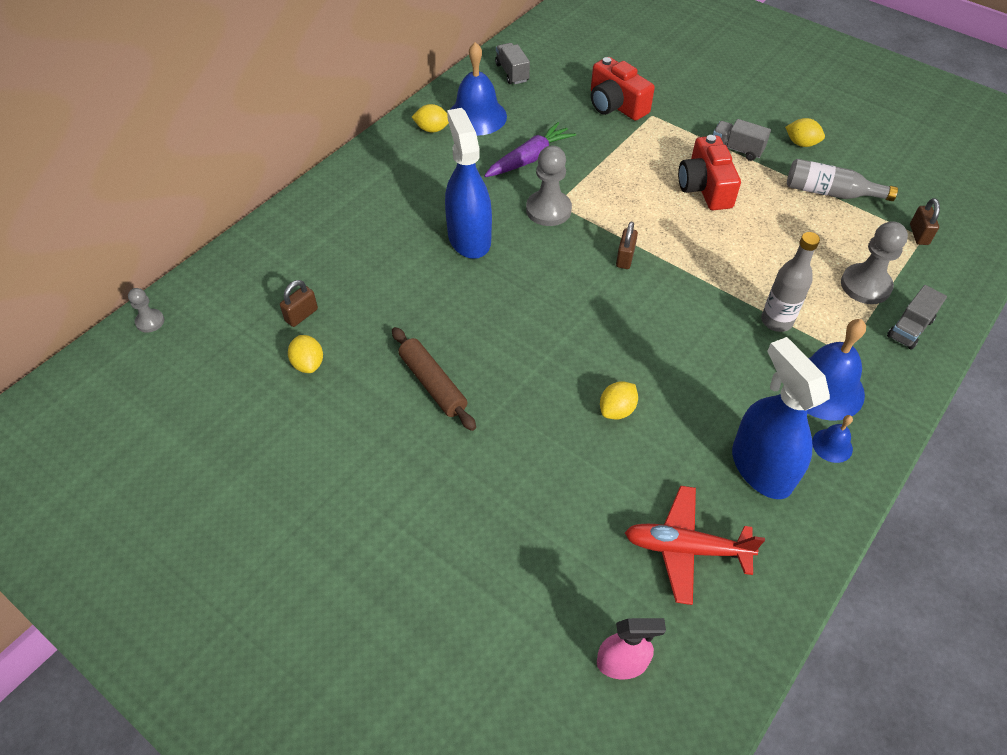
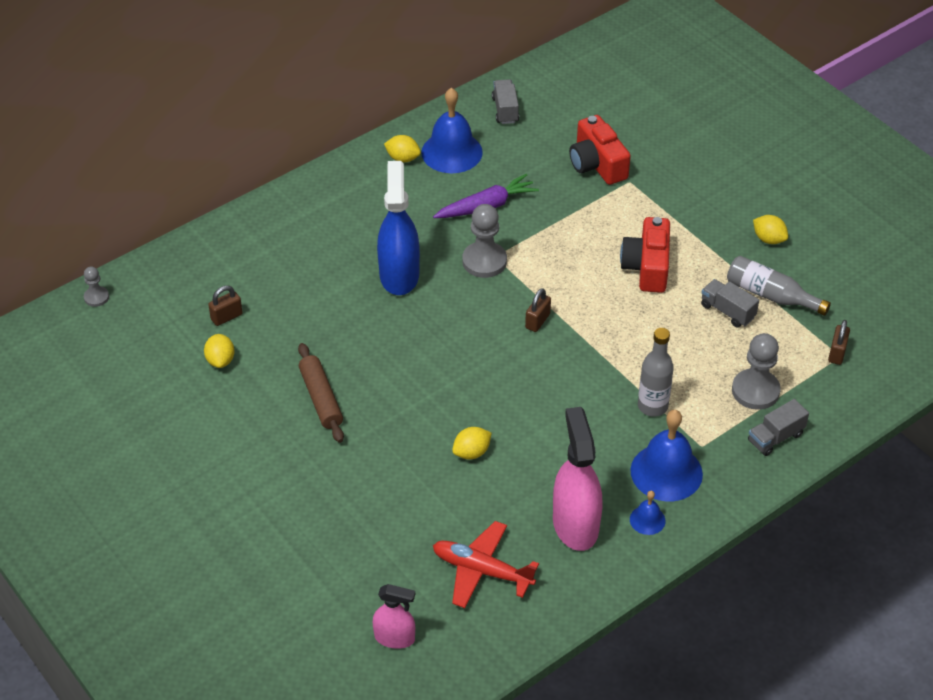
camera: 15 degrees right, 5 degrees down
grey truck [713,119,771,161] -> grey truck moved to [701,279,759,328]
blue spray bottle [732,337,830,499] -> pink spray bottle [553,407,602,551]

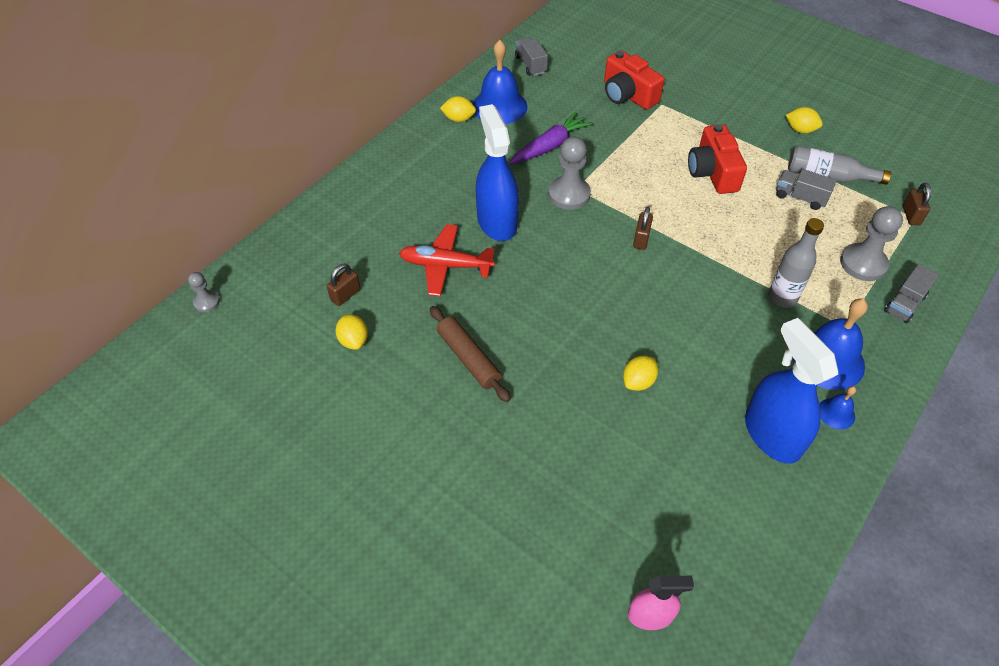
camera: 15 degrees left, 5 degrees up
red plane [433,521,539,608] -> red plane moved to [399,224,495,296]
pink spray bottle [553,407,602,551] -> blue spray bottle [745,318,838,464]

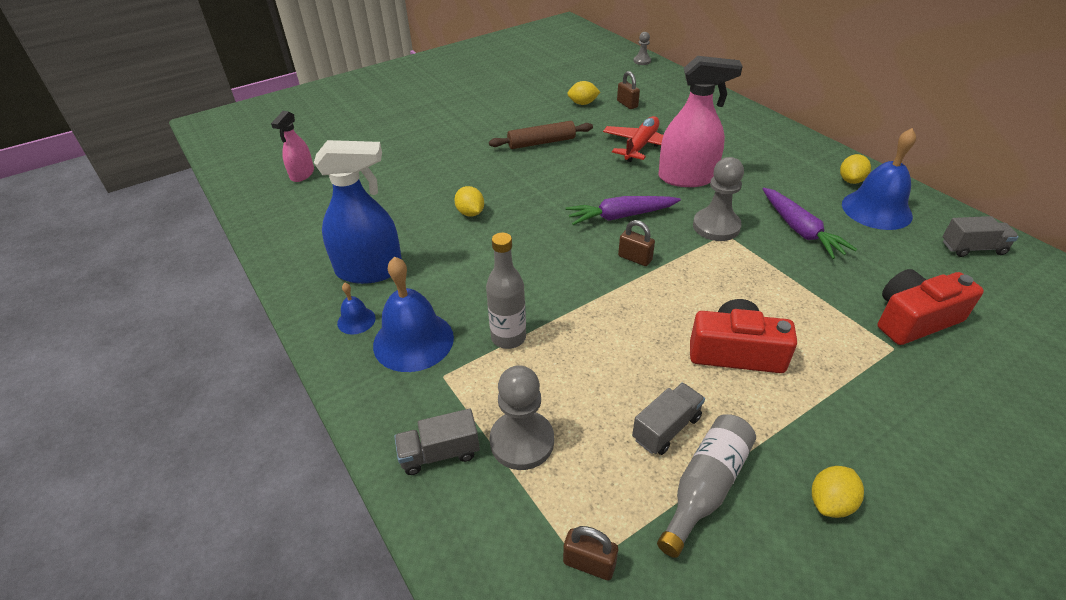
camera: 110 degrees right, 10 degrees down
blue spray bottle [475,104,519,241] -> pink spray bottle [658,56,743,187]
grey truck [884,264,939,323] -> grey truck turned 75 degrees counterclockwise [394,408,480,475]
none -> purple carrot [565,196,681,225]

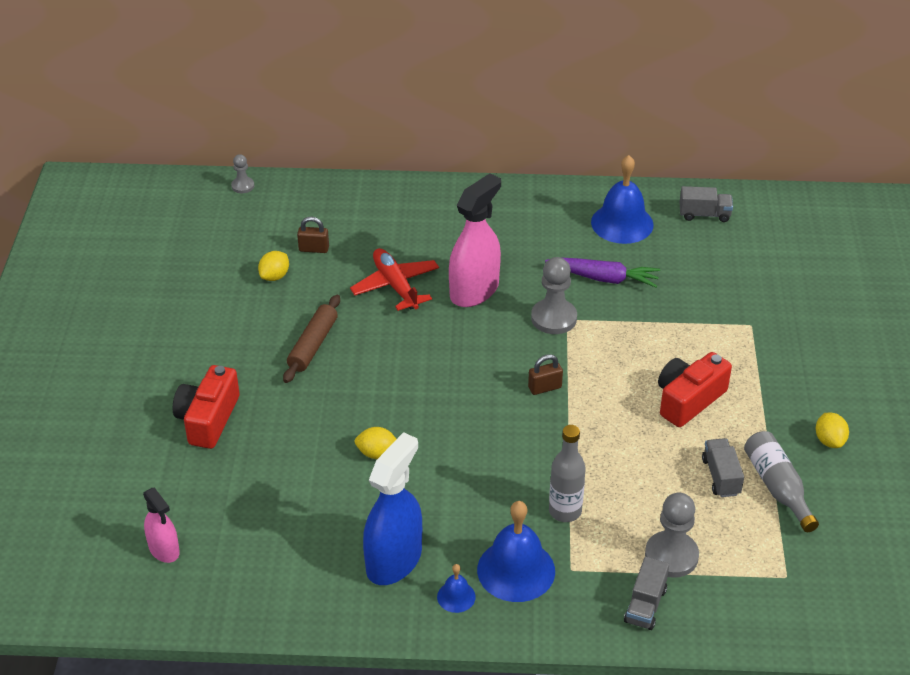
camera: 55 degrees left, 0 degrees up
brown padlock [563,526,618,580] -> none
purple carrot [565,196,681,225] -> none
yellow lemon [840,154,871,184] -> none
red camera [878,269,984,345] -> red camera moved to [173,365,240,449]
grey truck [943,216,1019,257] -> grey truck turned 60 degrees clockwise [679,186,733,222]

